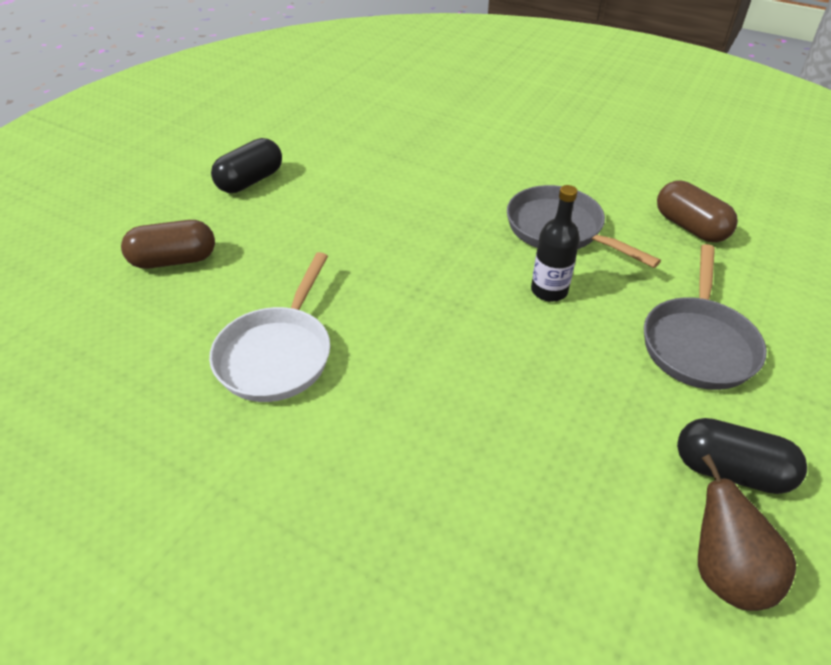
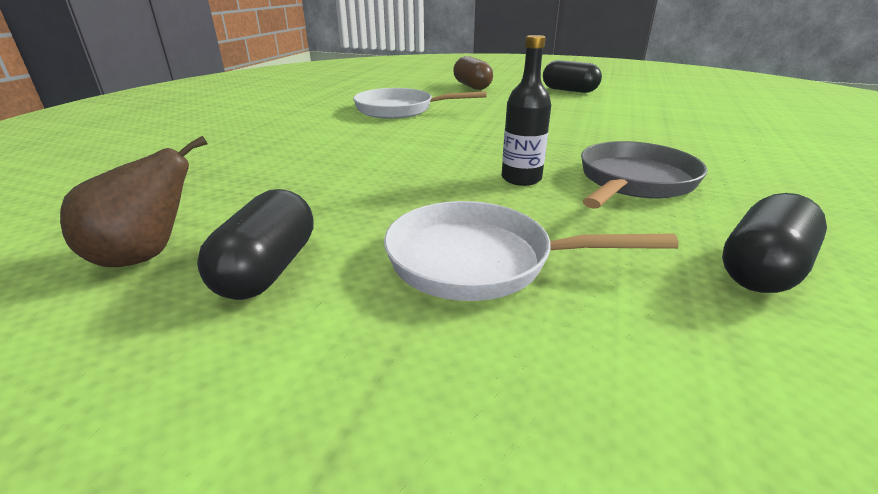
camera: 80 degrees right, 15 degrees down
grey pan [644,244,767,390] -> white pan [384,201,679,301]
brown capsule [657,181,738,242] -> black capsule [722,193,827,293]

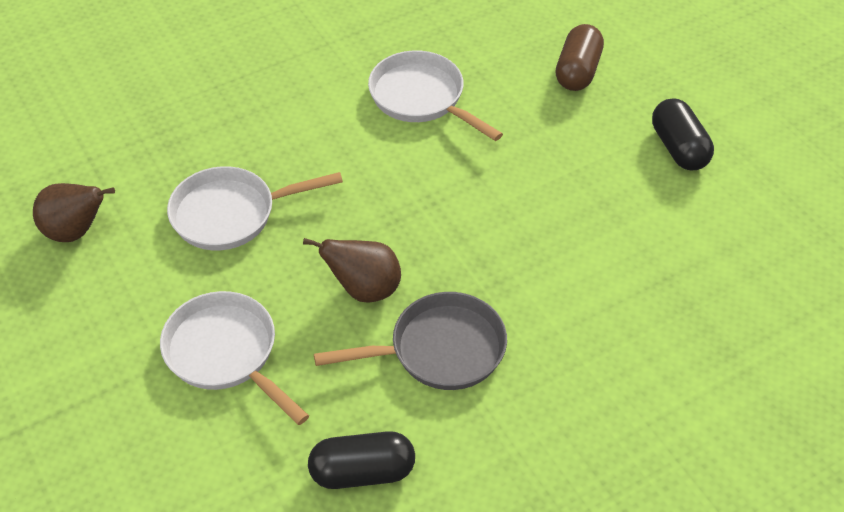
camera: 40 degrees right, 20 degrees up
black capsule [197,189,314,300] -> none
black bottle [502,35,551,186] -> brown pear [303,238,401,303]
none -> white pan [167,166,343,250]

